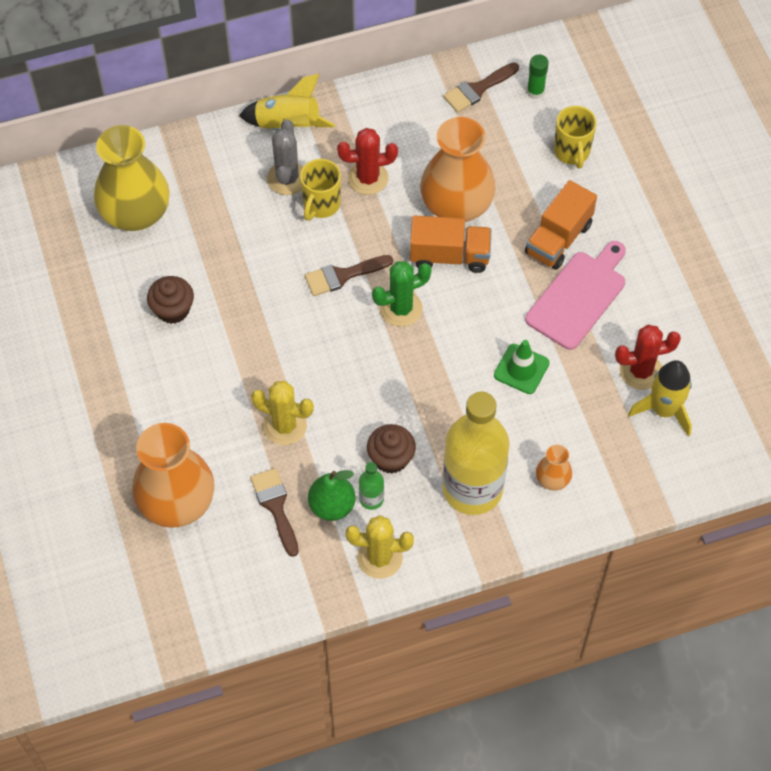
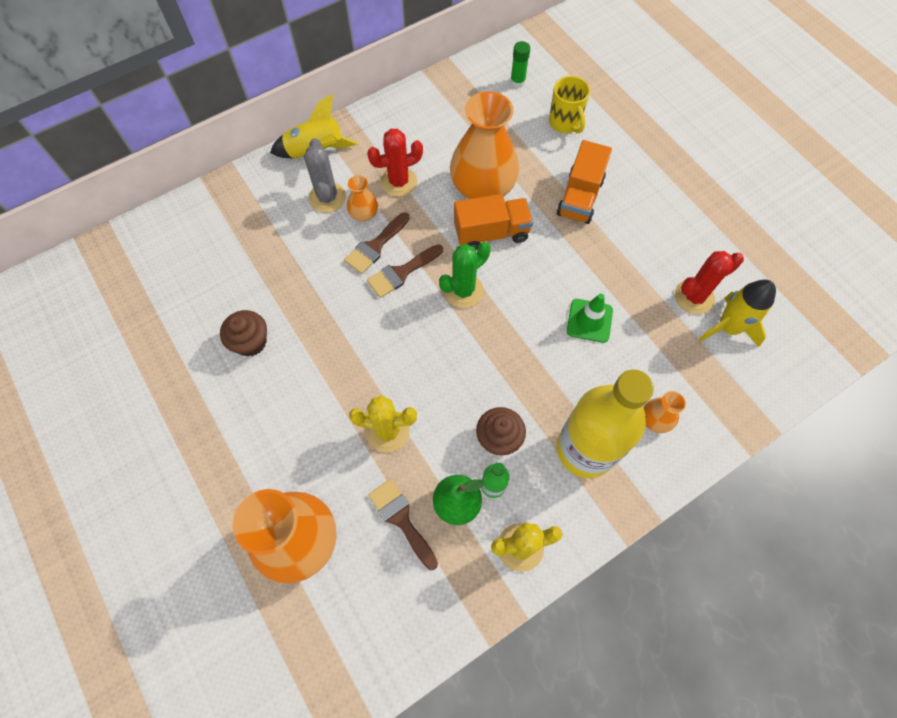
camera: 15 degrees left, 5 degrees up
yellow vase [94,125,170,231] -> none
yellow mug [300,159,341,221] -> orange vase [347,175,378,221]
brown brush [443,62,519,113] -> brown brush moved to [344,212,410,274]
pink cutting board [525,241,626,350] -> none

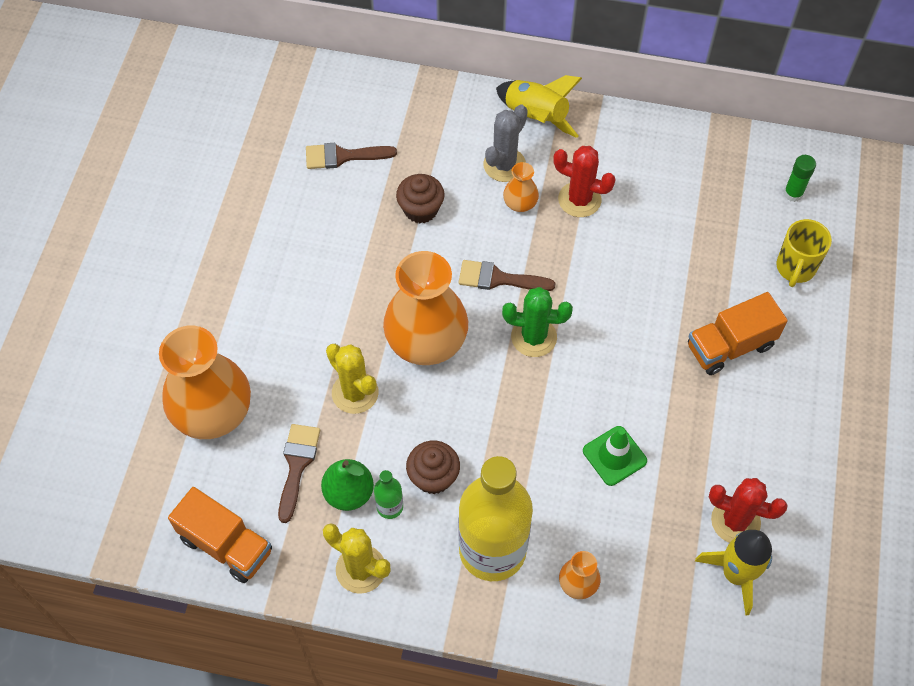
camera: 45 degrees right, 5 degrees down
brown cupcake [220,310,267,356] -> brown cupcake moved to [396,174,445,223]
brown brush [344,212,410,274] -> brown brush moved to [306,143,397,169]
orange vase [450,91,519,199] -> orange vase moved to [383,251,468,365]
orange truck [454,194,533,250] -> orange truck moved to [168,487,272,583]

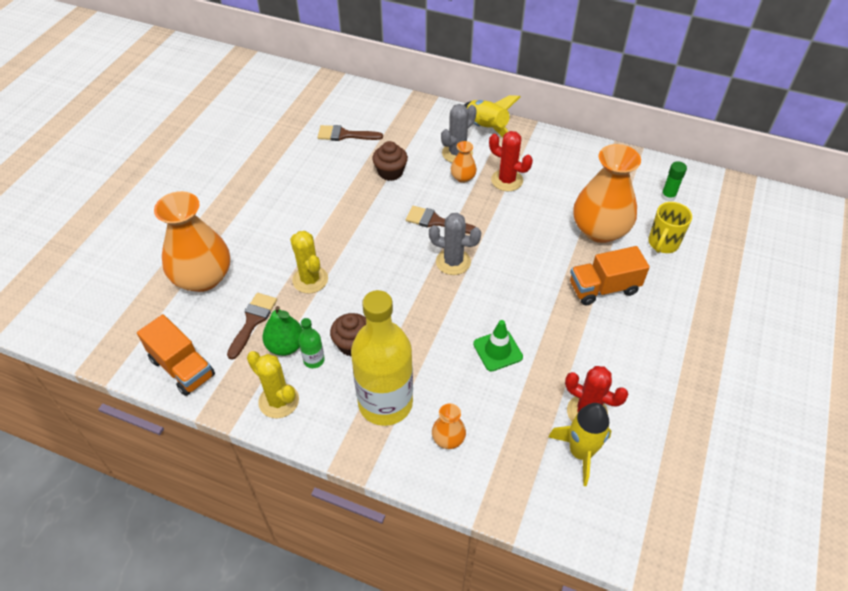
camera: 10 degrees right, 10 degrees down
orange vase [383,251,468,365] -> orange vase moved to [573,144,641,243]
green cactus [502,287,573,357] -> grey cactus [429,213,481,275]

